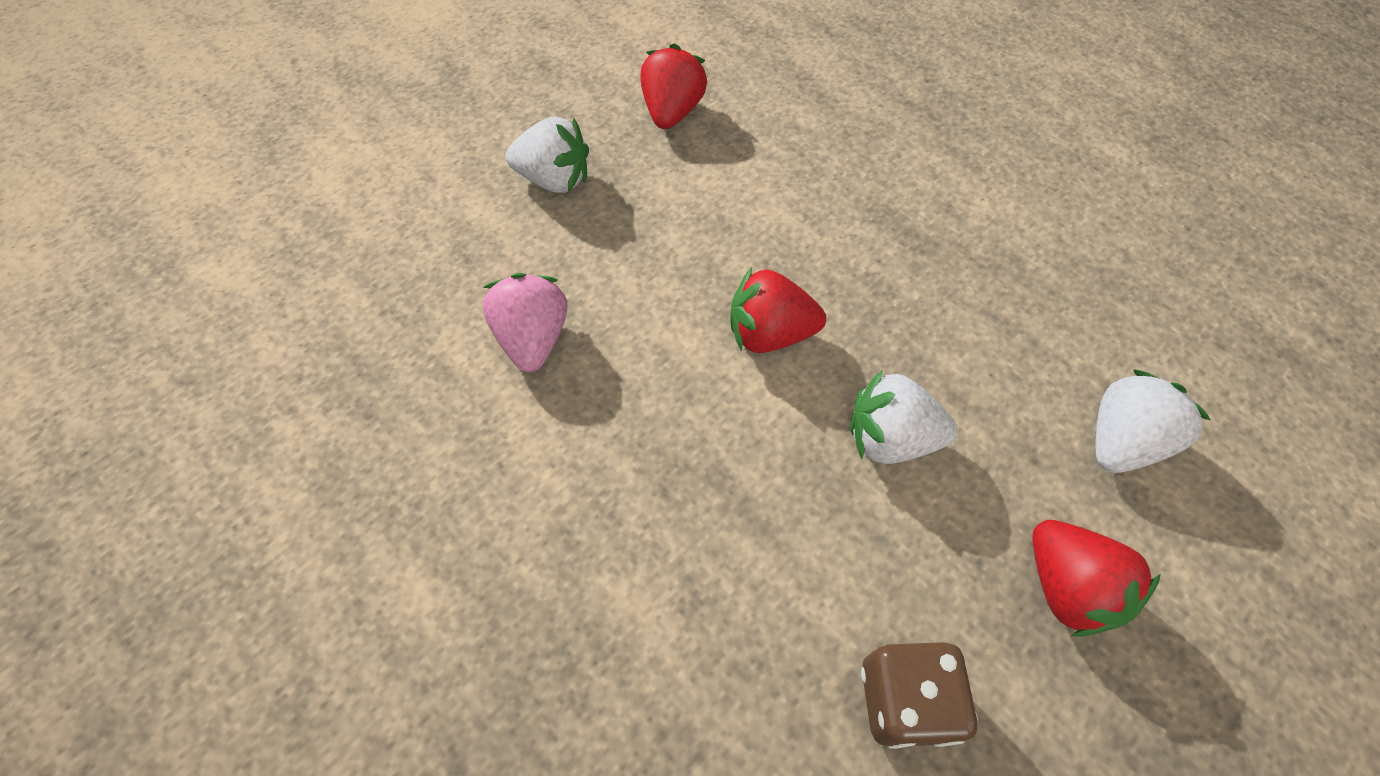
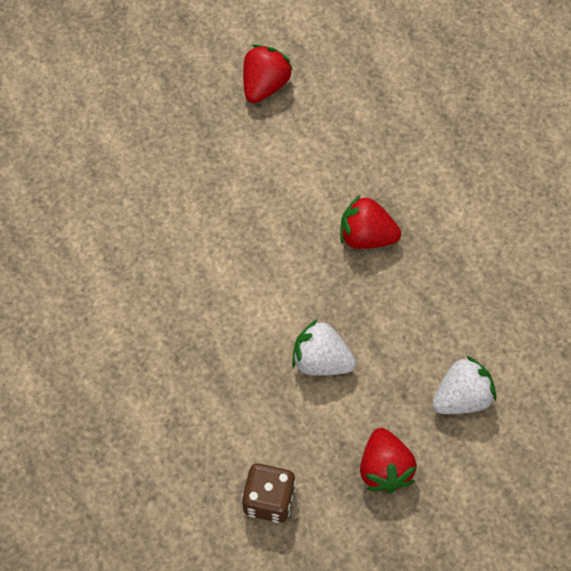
camera: 15 degrees right, 5 degrees up
pink strawberry [482,273,567,372] -> none
white strawberry [506,117,589,193] -> none
red strawberry [730,267,826,353] -> red strawberry moved to [340,194,401,249]

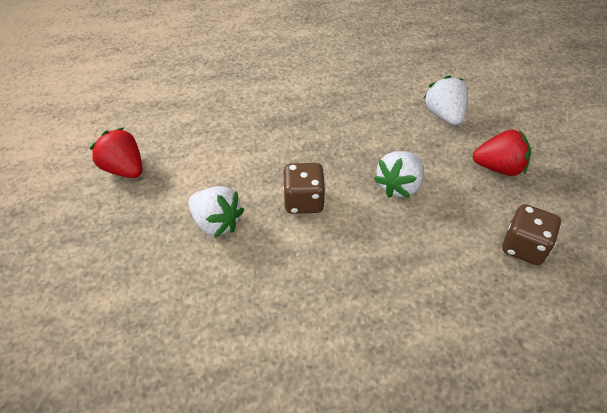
camera: 75 degrees left, 15 degrees down
red strawberry [340,194,401,249] -> none
none -> white strawberry [188,186,244,238]
none -> brown dice [283,163,326,214]

